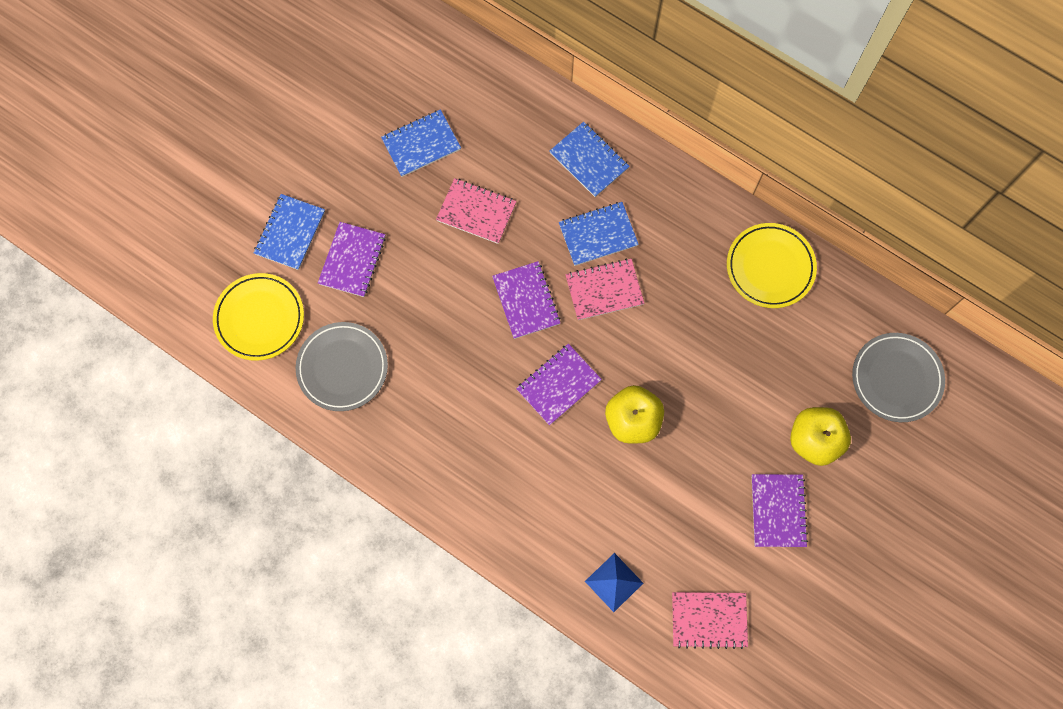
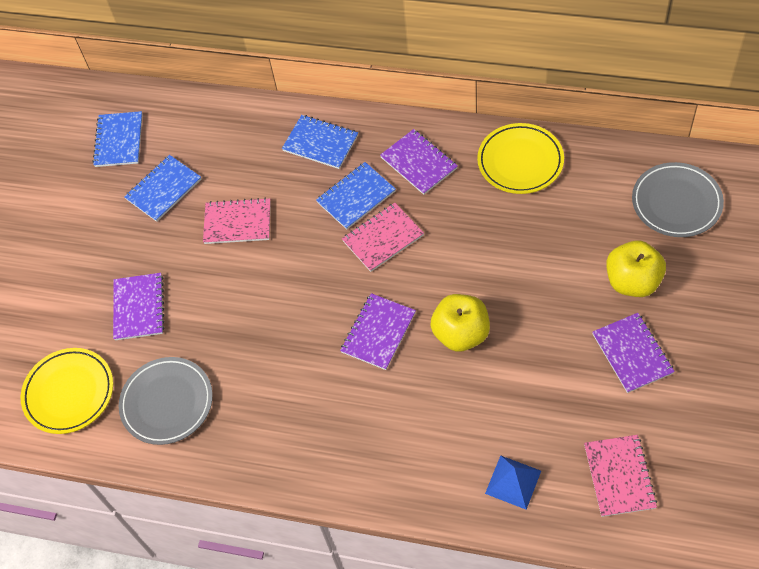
camera: 15 degrees left, 15 degrees down
blue notebook [254,194,325,270] -> blue notebook moved to [93,111,143,167]
purple notebook [492,261,561,339] -> purple notebook moved to [380,129,458,195]
pink notebook [672,592,748,649] -> pink notebook turned 75 degrees counterclockwise [584,435,657,517]

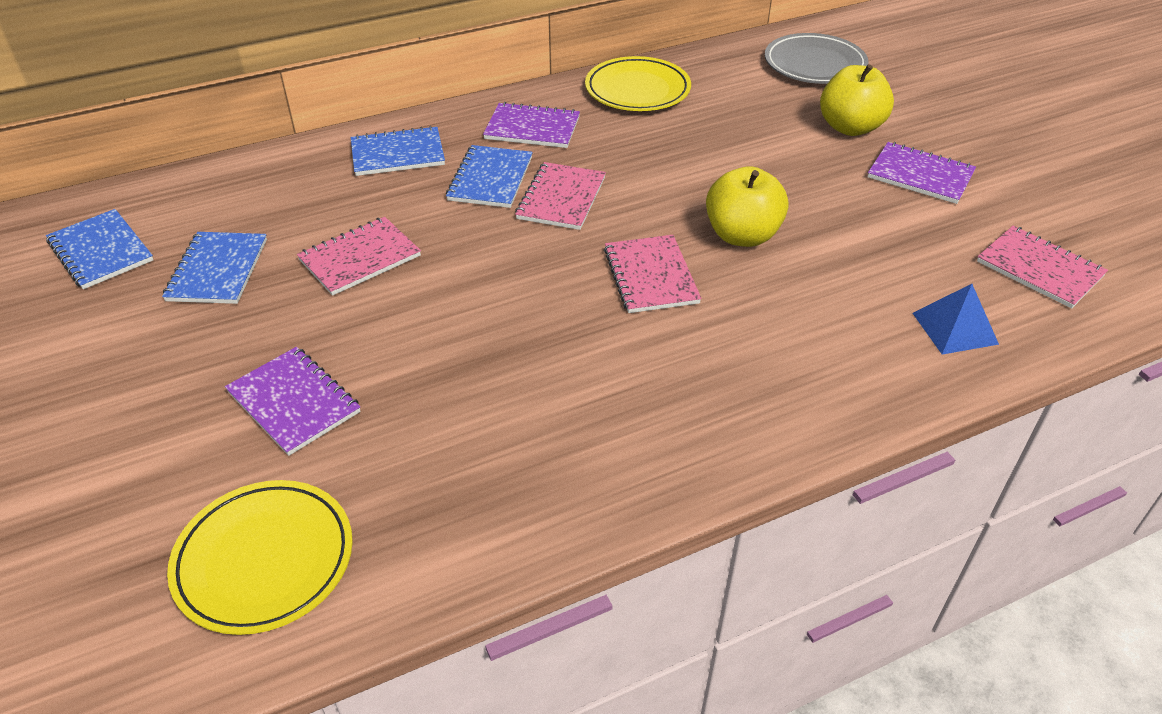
camera: 45 degrees left, 15 degrees down
grey plate [119,357,213,445] -> none
purple notebook [340,293,416,370] -> pink notebook [604,235,702,313]

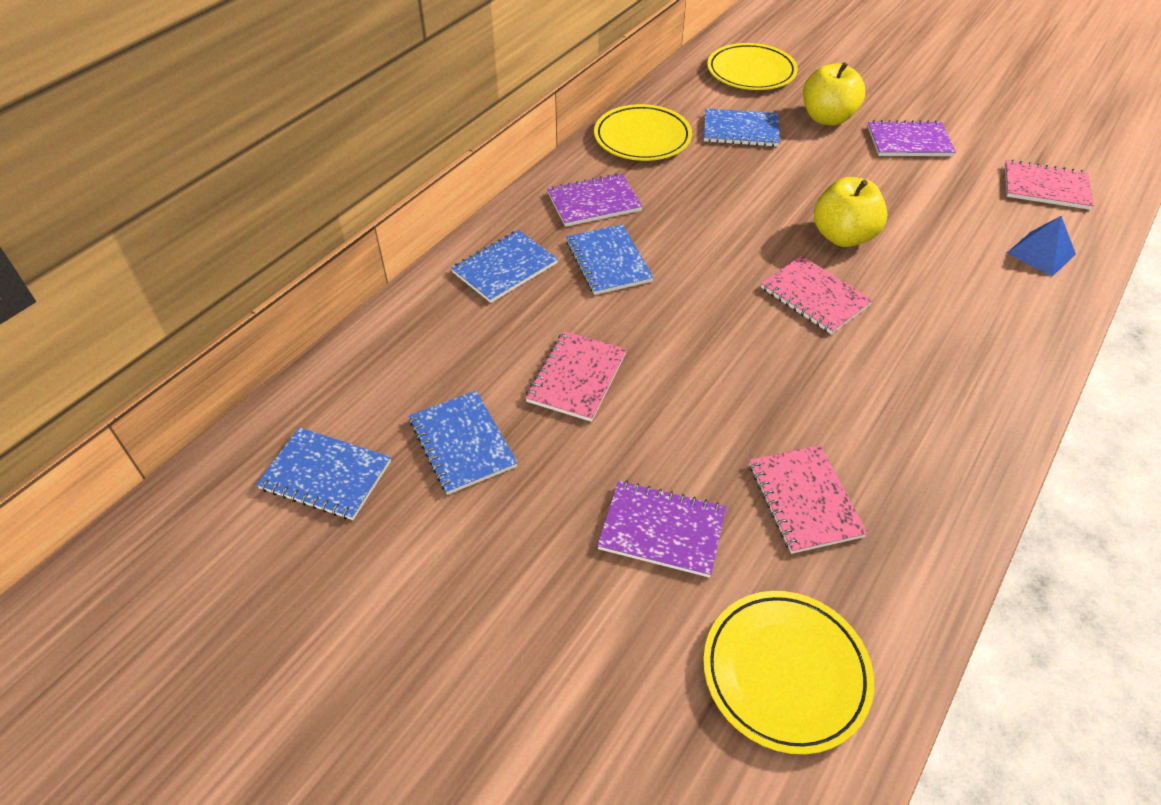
camera: 30 degrees left, 5 degrees up
pink notebook [515,162,606,230] -> pink notebook moved to [750,445,868,554]
grey plate [765,33,868,84] -> yellow plate [707,43,798,90]
none -> blue notebook [704,108,780,147]

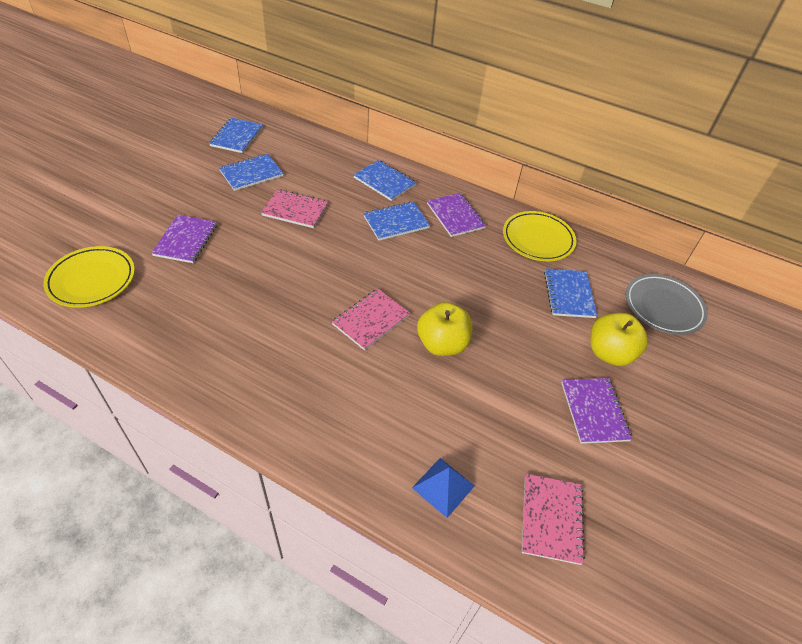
camera: 80 degrees right, 0 degrees up
yellow plate [707,43,798,90] -> grey plate [626,274,708,335]
pink notebook [750,445,868,554] -> none

